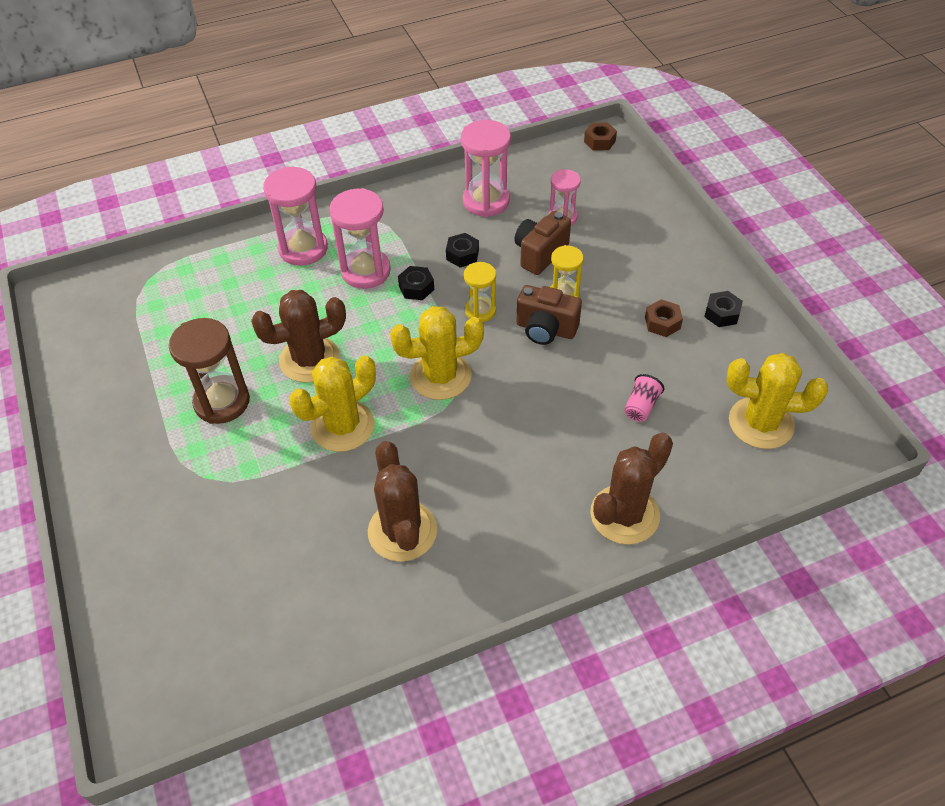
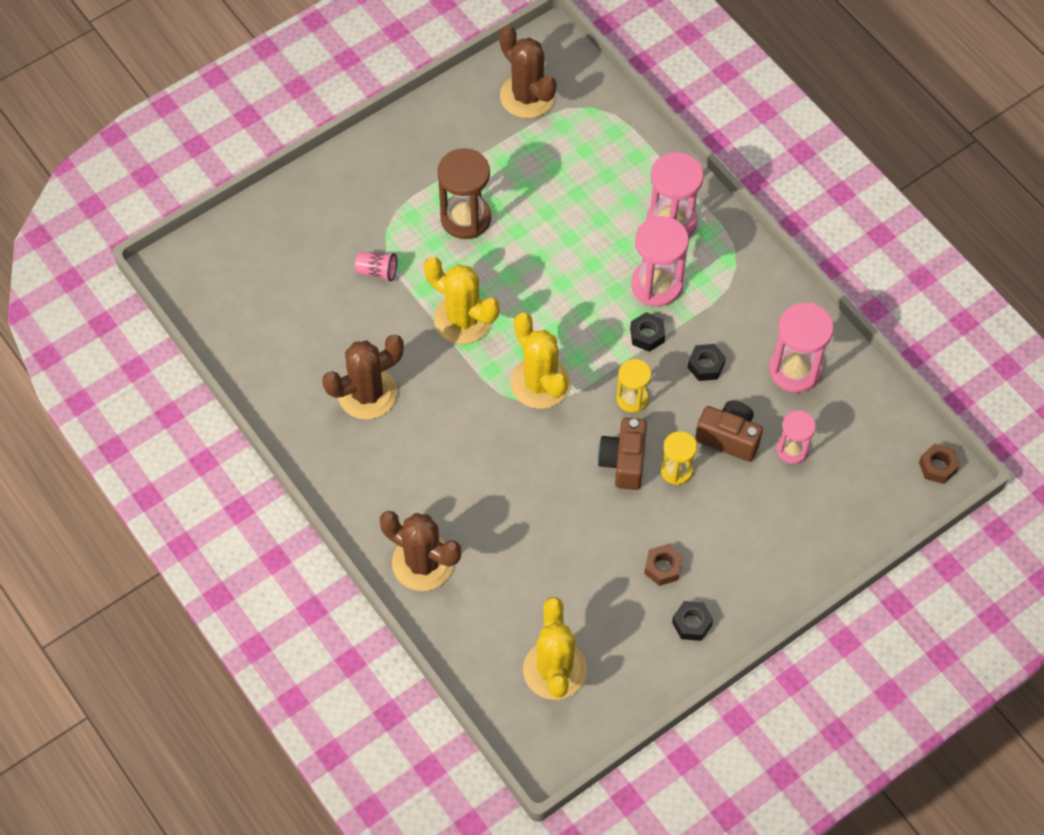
camera: 75 degrees right, 10 degrees up
brown cactus [251,290,346,383] -> brown cactus moved to [499,25,557,118]
pink cup [624,374,664,422] -> pink cup moved to [355,252,397,282]

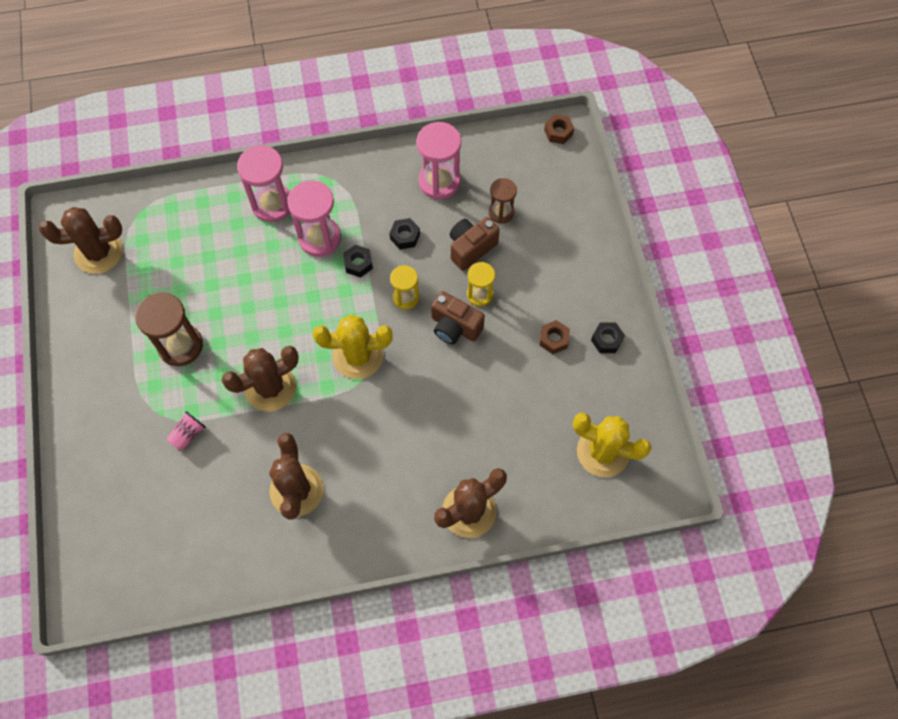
camera: 65 degrees left, 5 degrees up
yellow cactus [424,257,499,344] -> brown cactus [222,346,299,412]
pink hourglass [777,410,816,464] -> brown hourglass [489,178,517,224]

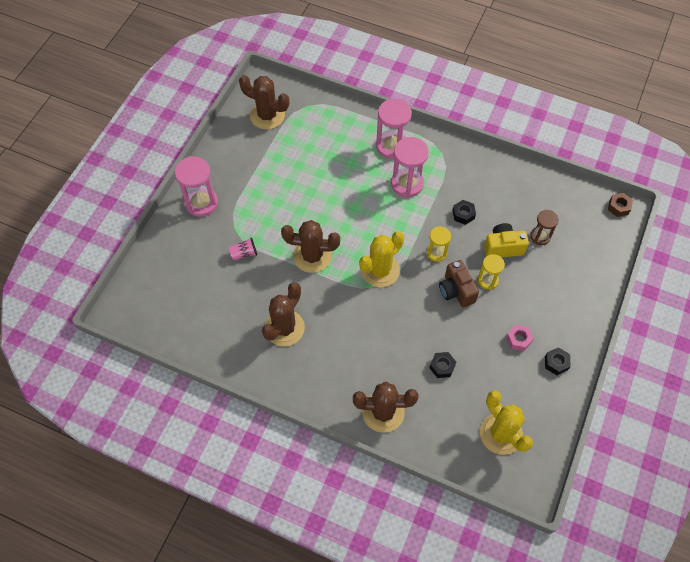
camera: 35 degrees right, 5 degrees down
brown hourglass [135,292,203,366] -> none
yellow cactus [313,315,393,379] -> yellow cactus turned 75 degrees counterclockwise [359,231,404,287]
black nut [343,245,373,278] -> black nut moved to [429,352,456,378]
pink hourglass [417,122,461,200] -> pink hourglass moved to [175,156,218,217]
brown camera [449,217,500,271] -> yellow camera [484,223,529,257]
brown nut [540,320,570,354] -> pink nut [506,325,534,351]

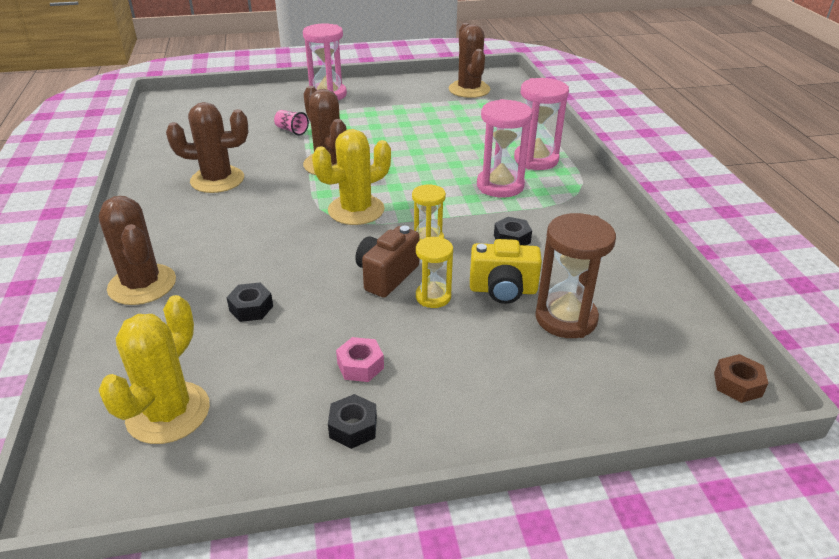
camera: 55 degrees right, 25 degrees down
yellow cactus [359,231,404,287] -> yellow cactus turned 45 degrees counterclockwise [312,129,391,225]
yellow camera [484,223,529,257] -> yellow camera turned 135 degrees clockwise [470,239,542,304]
brown hourglass [530,210,559,245] -> brown hourglass [535,213,616,338], size x1.66

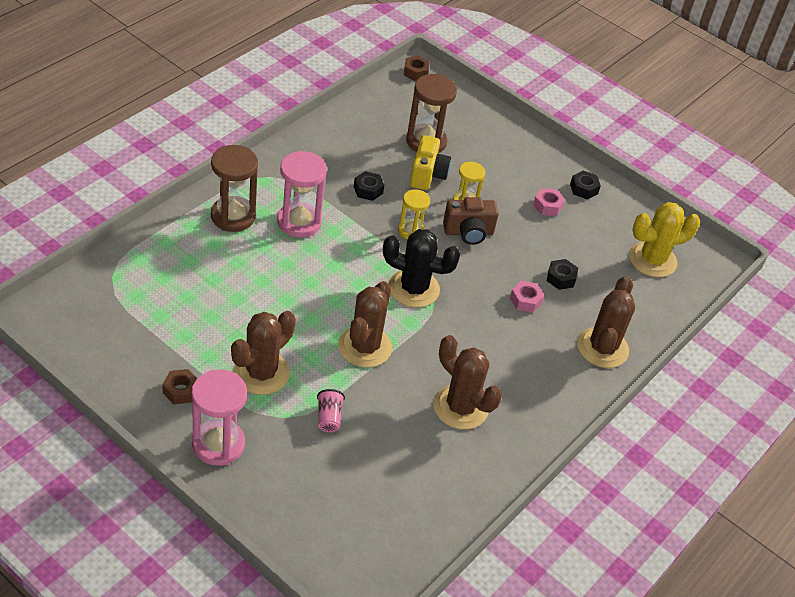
camera: 135 degrees left, 10 degrees up
yellow cactus [312,129,391,225] -> black cactus [383,229,460,308]
brown cactus [449,23,490,98] -> brown cactus moved to [231,311,296,395]
yellow camera [470,239,542,304] -> yellow camera turned 45 degrees clockwise [410,135,451,190]
pink hourglass [514,78,569,170] -> brown hourglass [211,145,258,232]
none -> brown nut [162,369,197,405]
none -> pink nut [510,281,544,313]

